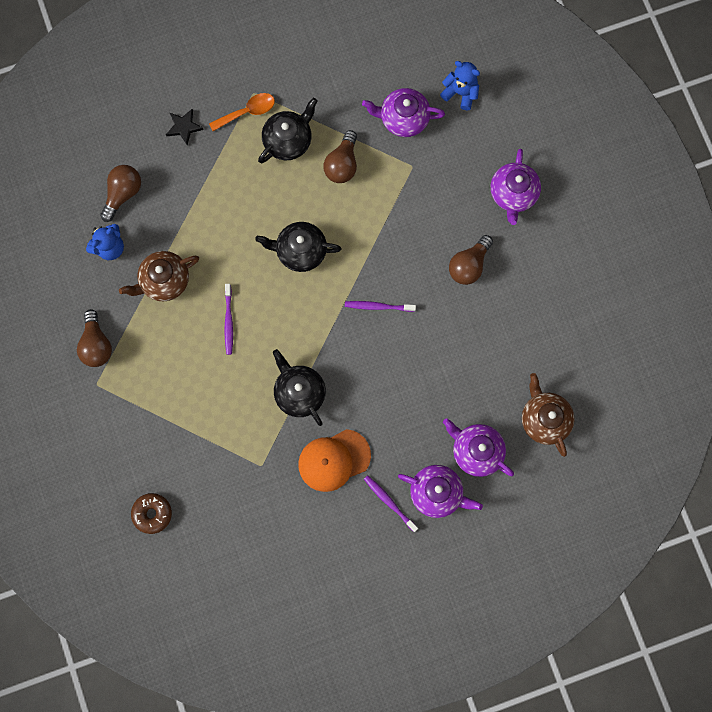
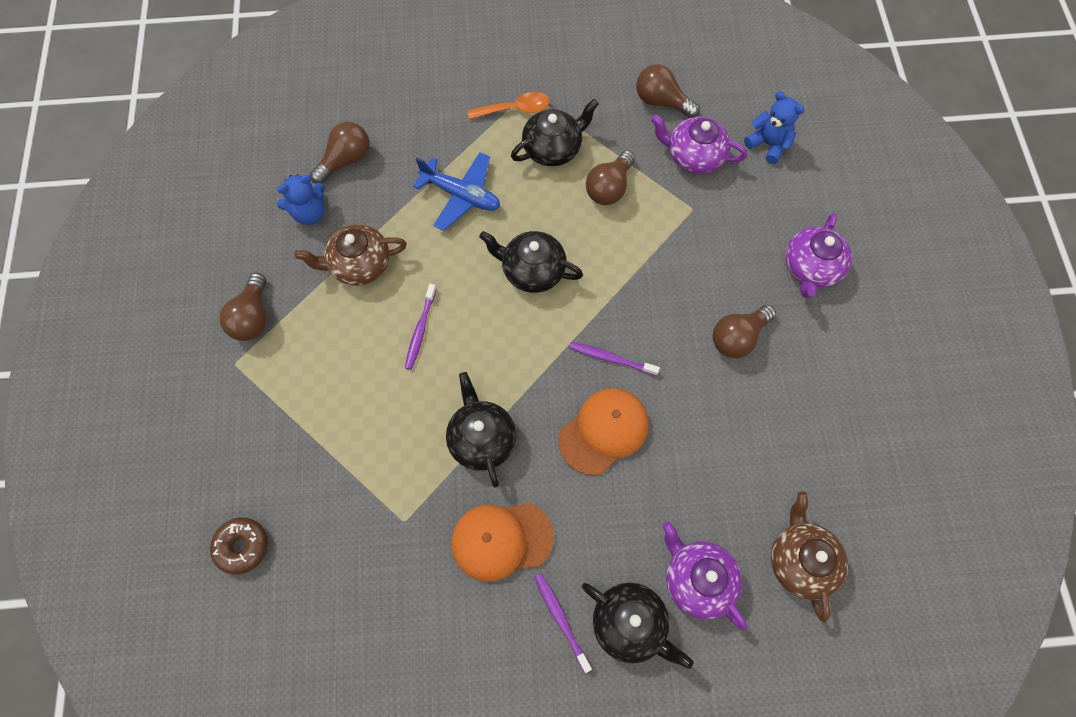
camera: 15 degrees right, 10 degrees down
black star [166,109,204,146] -> none
purple teapot [398,465,483,518] -> black teapot [582,583,694,669]
none -> blue plane [413,152,500,231]
none -> orange cap [559,388,649,476]
none -> brown light bulb [636,64,700,118]

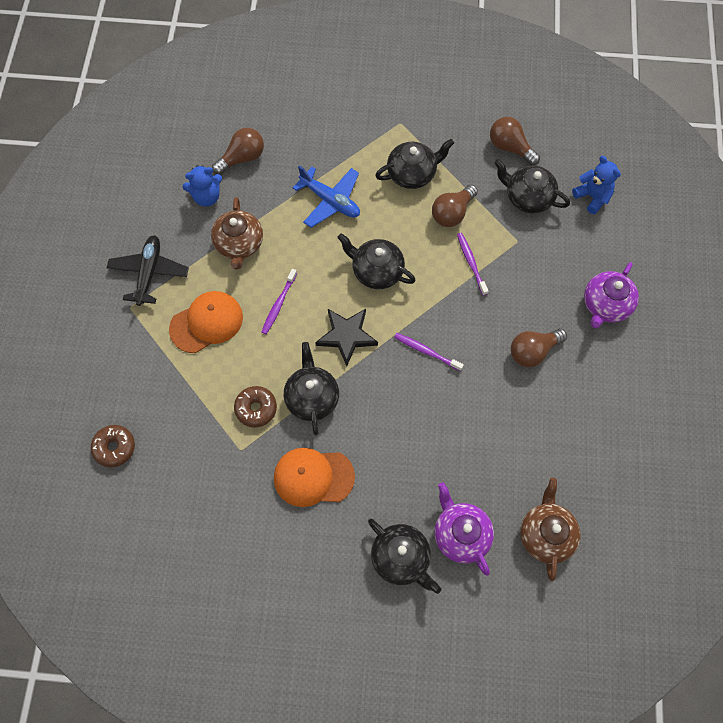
camera: 10 degrees right, 0 degrees up
brown light bulb [220,273,267,341] -> black plane [107,235,189,306]
brown teapot [294,224,407,286] -> brown teapot turned 90 degrees counterclockwise [211,197,263,270]
orange spoon [468,92,550,120] -> none
purple toothbrush [534,573,592,673] -> purple toothbrush moved to [457,233,488,296]
orange cap [559,388,649,476] -> orange cap moved to [169,291,243,353]
purple teapot [651,114,747,174] -> black teapot [494,159,570,213]
none -> brown donut [234,386,277,427]
none -> black star [315,309,378,366]

